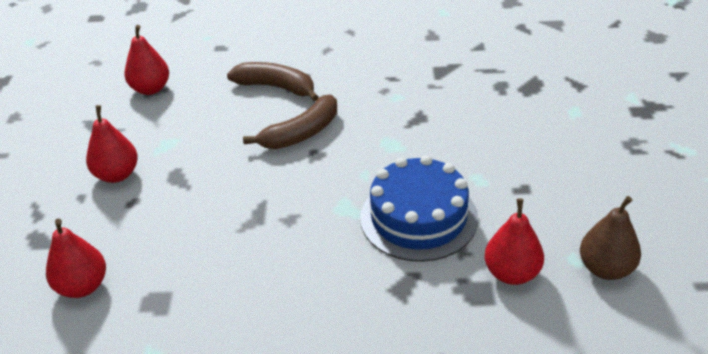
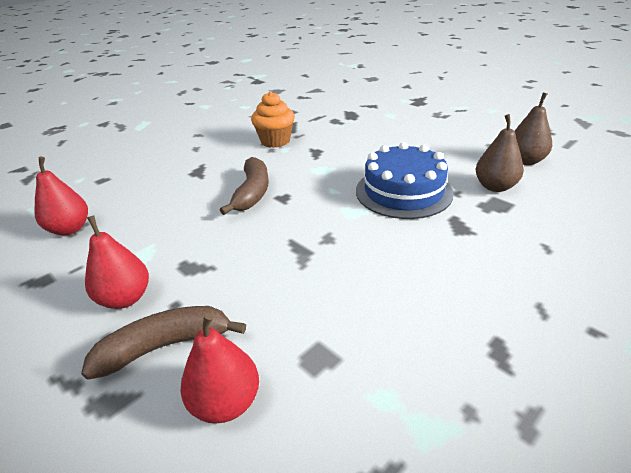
camera: 45 degrees left, 5 degrees down
brown banana [227,62,319,101] -> brown banana moved to [81,306,246,380]
red pear [485,198,544,285] -> brown pear [475,114,524,192]
none -> orange cupcake [251,91,295,148]

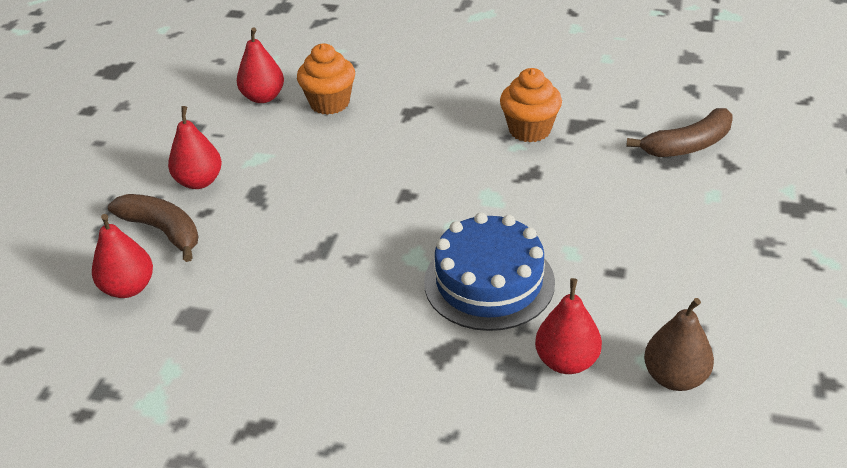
camera: 60 degrees right, 5 degrees up
brown banana [220,157,269,215] -> brown banana moved to [626,108,732,157]
brown pear [475,114,524,192] -> red pear [535,278,602,374]
none -> orange cupcake [297,44,355,115]

